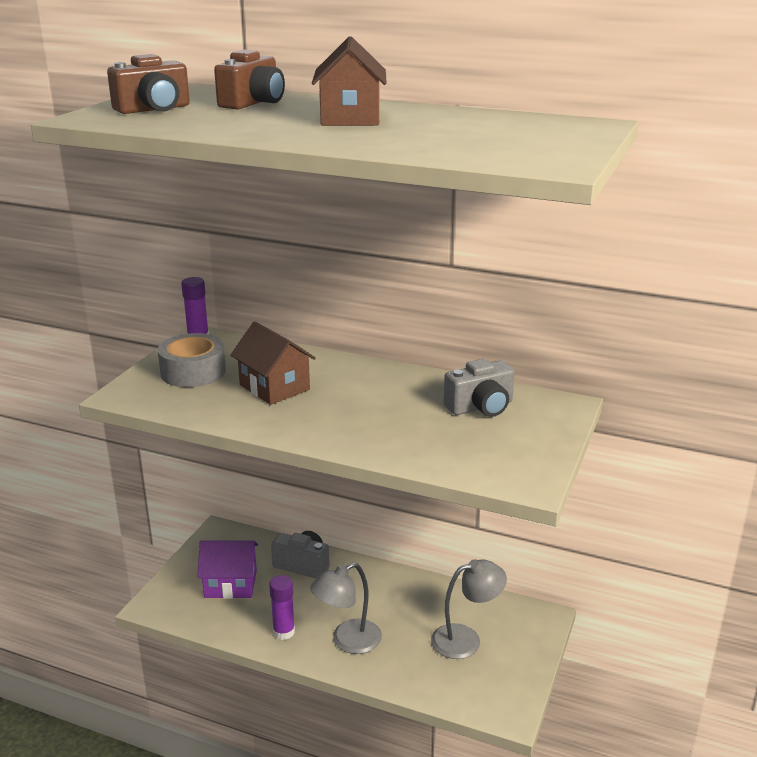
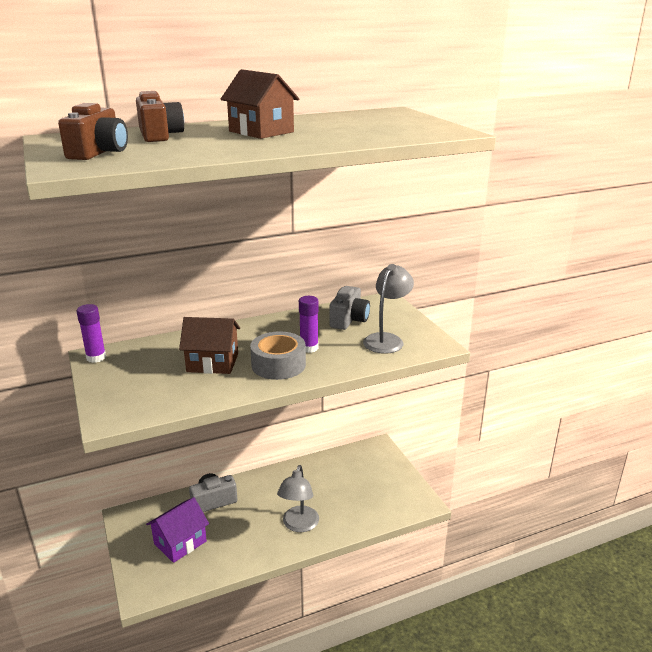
camera: 45 degrees left, 0 degrees up
grey tape [157,333,226,387] -> grey tape moved to [250,331,306,380]
purple glue stick [269,575,295,640] -> purple glue stick moved to [299,296,319,353]
grey lamp [431,559,507,659] -> grey lamp moved to [363,264,414,354]

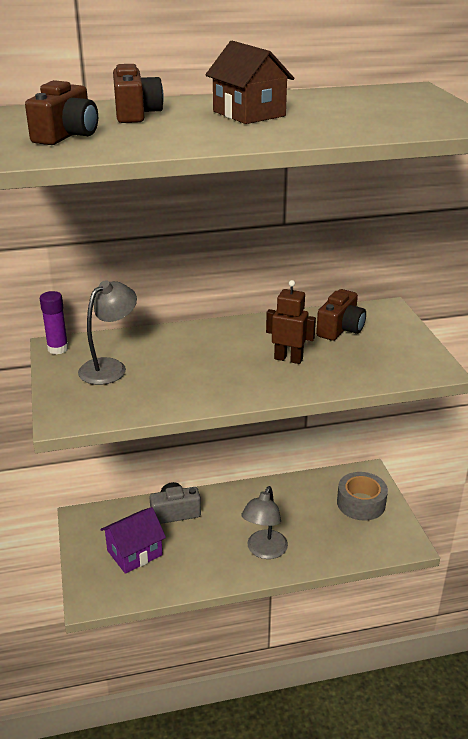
camera: 10 degrees right, 5 degrees up
brown house [179,317,240,374] -> none
grey tape [250,331,306,380] -> grey tape moved to [337,472,388,521]
purple glue stick [299,296,319,353] -> brown robot [266,280,316,364]
grey camera [329,286,370,330] -> brown camera [316,289,366,341]
grey lamp [363,264,414,354] -> grey lamp moved to [78,280,137,385]

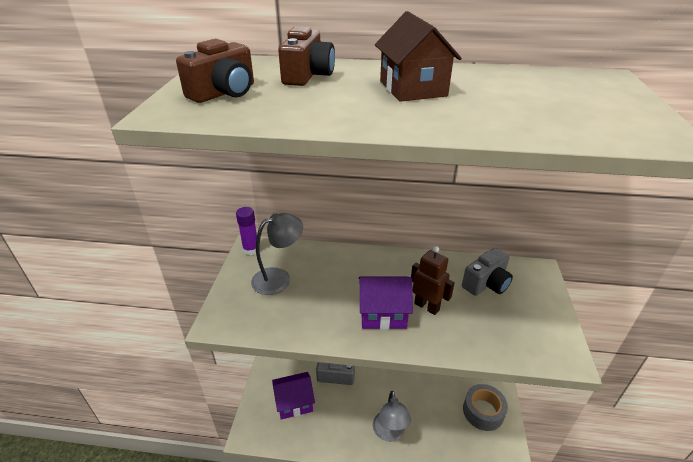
camera: 20 degrees right, 5 degrees up
grey lamp [241,486,288,559] -> grey lamp turned 45 degrees counterclockwise [373,391,411,442]
brown camera [316,289,366,341] -> grey camera [462,248,513,296]
none -> purple house [359,277,413,330]

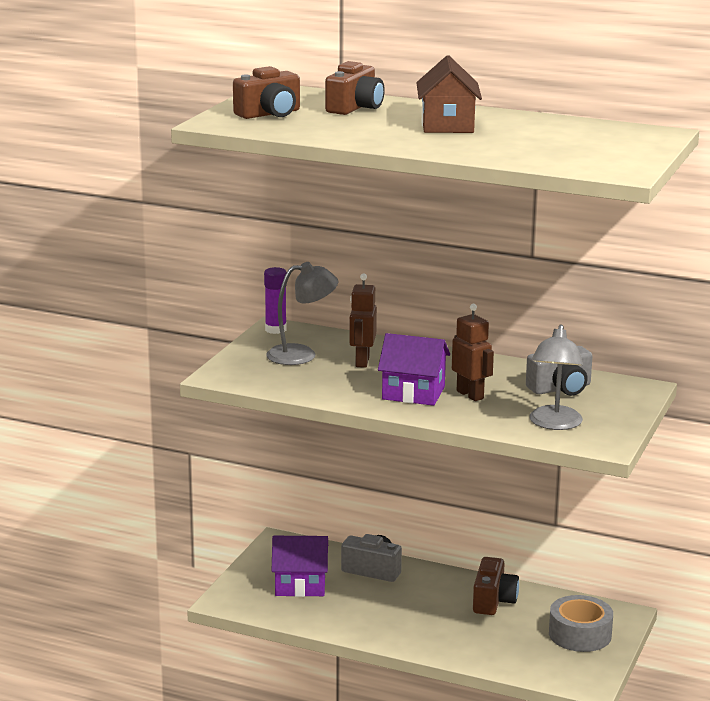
camera: 15 degrees right, 15 degrees down
grey lamp [373,391,411,442] -> grey lamp moved to [529,324,583,430]
none -> brown robot [349,273,377,368]
none -> brown camera [473,557,519,615]

